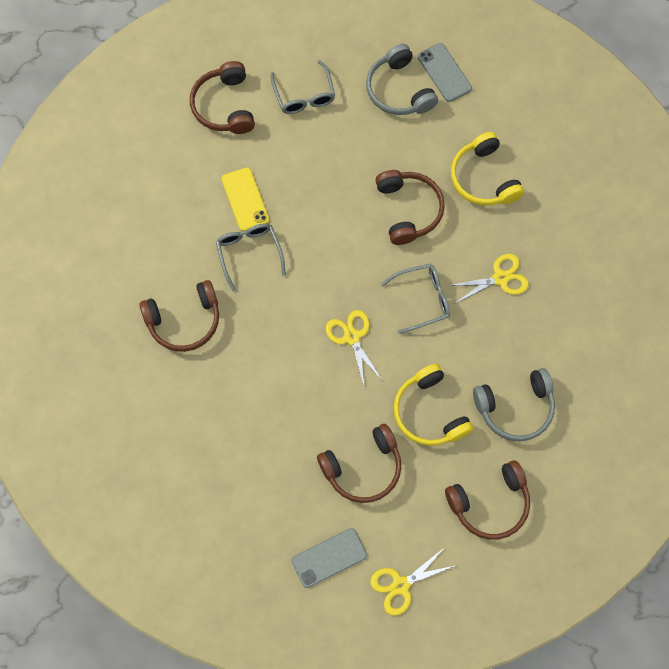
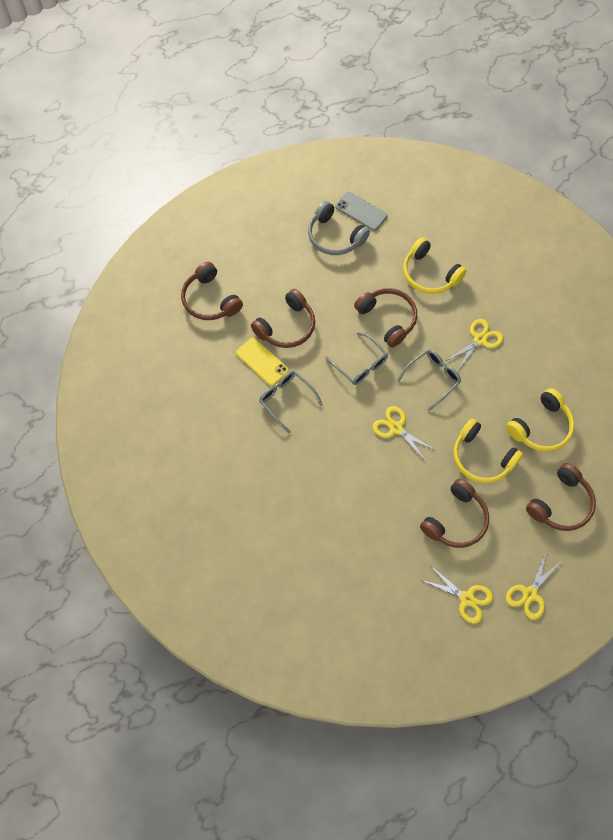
camera: 25 degrees left, 5 degrees down
brown headphones [139,280,219,352] -> brown headphones moved to [251,289,315,348]
grey glasses [271,60,335,114] -> grey glasses moved to [325,332,388,385]
grey phone [291,528,367,588] -> yellow scissors [422,565,493,624]
grey headphones [473,368,555,441] -> yellow headphones [506,388,575,452]

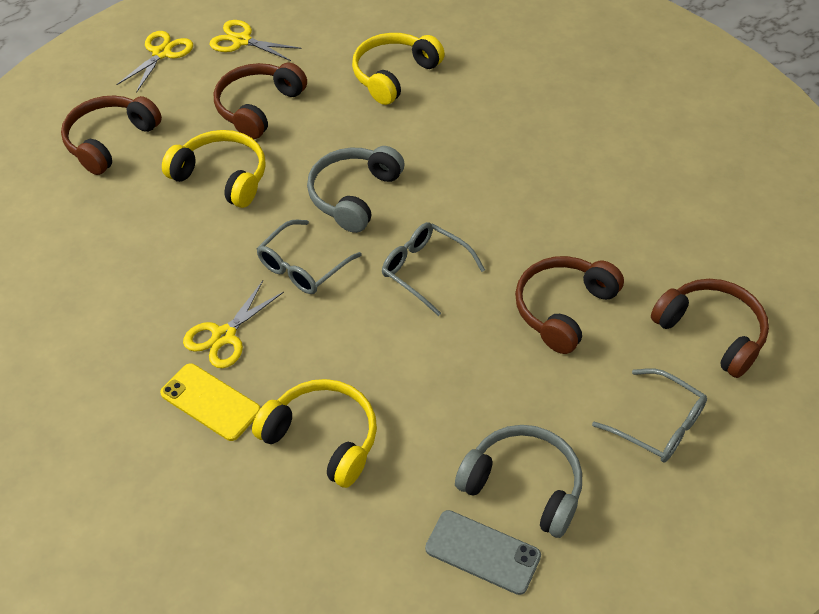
camera: 170 degrees right, 15 degrees down
yellow phone [236,338,289,386] -> yellow phone moved to [160,363,261,441]
grey glasses [259,371,323,433] -> grey glasses moved to [592,368,707,462]
brown headphones [354,288,417,348] -> none
yellow scissors [372,406,437,462] -> grey headphones [307,146,405,233]
yellow headphones [506,388,575,452] -> yellow headphones moved to [352,33,445,105]

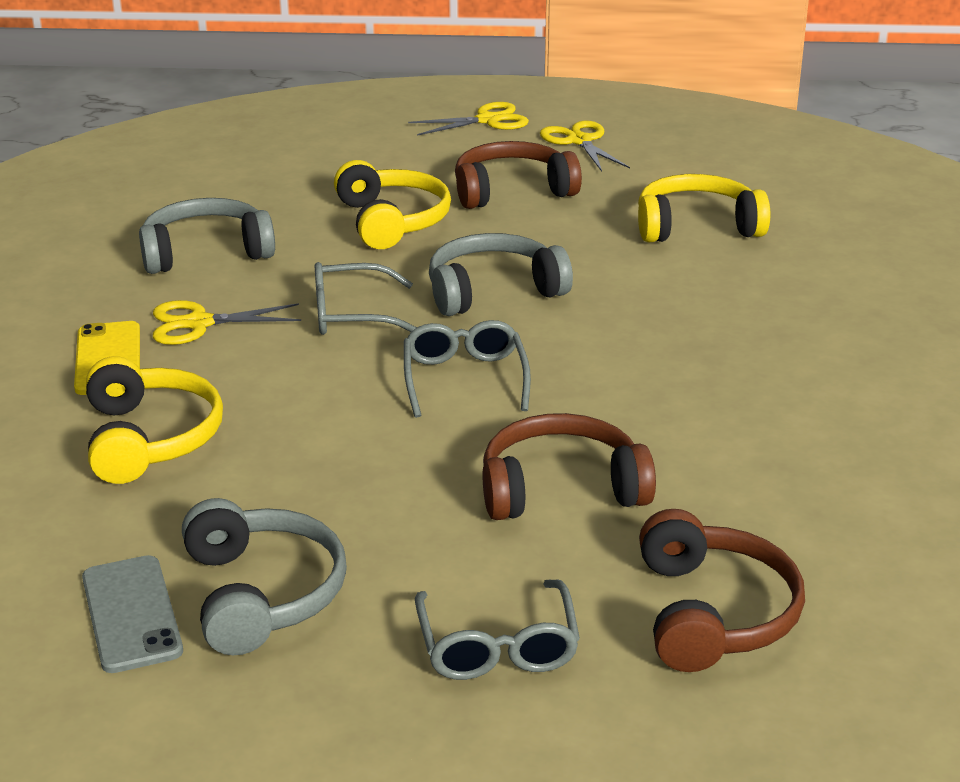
camera: 45 degrees right, 20 degrees down
brown headphones [61,96,162,175] -> none
none -> grey headphones [139,198,275,274]

